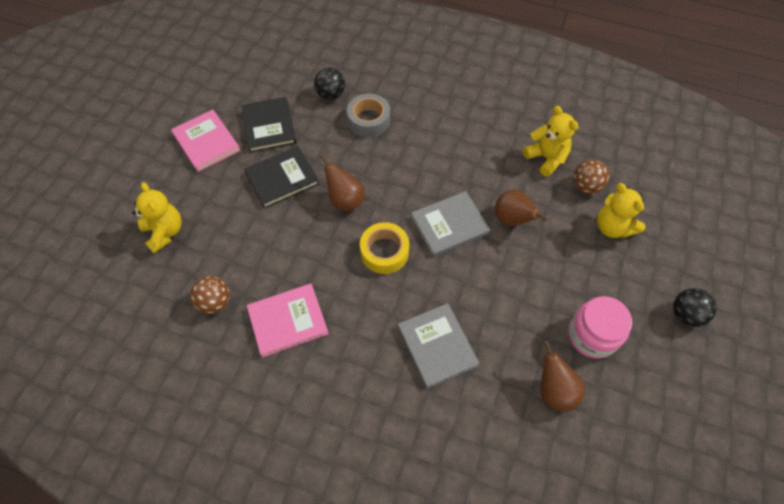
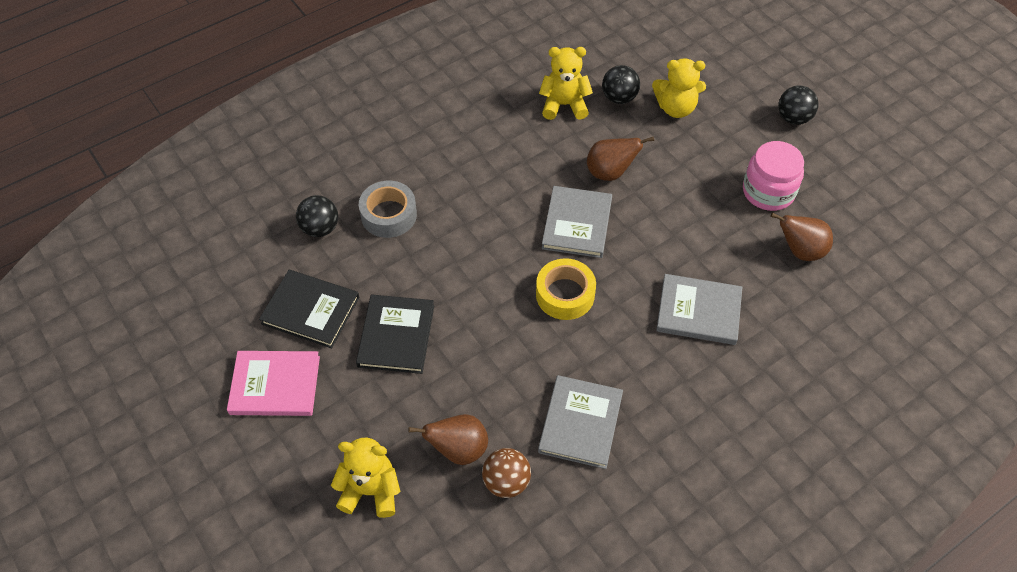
camera: 55 degrees left, 5 degrees down
pink book [247,284,329,357] -> grey book [538,375,623,469]
brown pear [320,154,364,212] -> brown pear moved to [408,414,488,465]
brown ball [573,160,609,194] -> black ball [602,65,640,104]

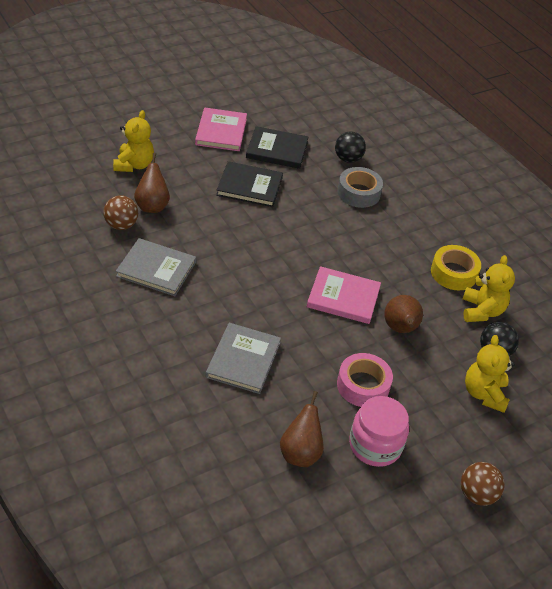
camera: 90 degrees right, 10 degrees down
black book [259,270,360,348] -> black book turned 75 degrees clockwise [246,126,308,169]
yellow tape [536,258,596,320] -> yellow tape moved to [431,245,481,290]
grey book [542,186,612,258] -> pink book [307,266,381,324]
black ball [778,86,819,125] -> brown ball [461,462,505,506]
none -> pink tape [337,353,393,407]

